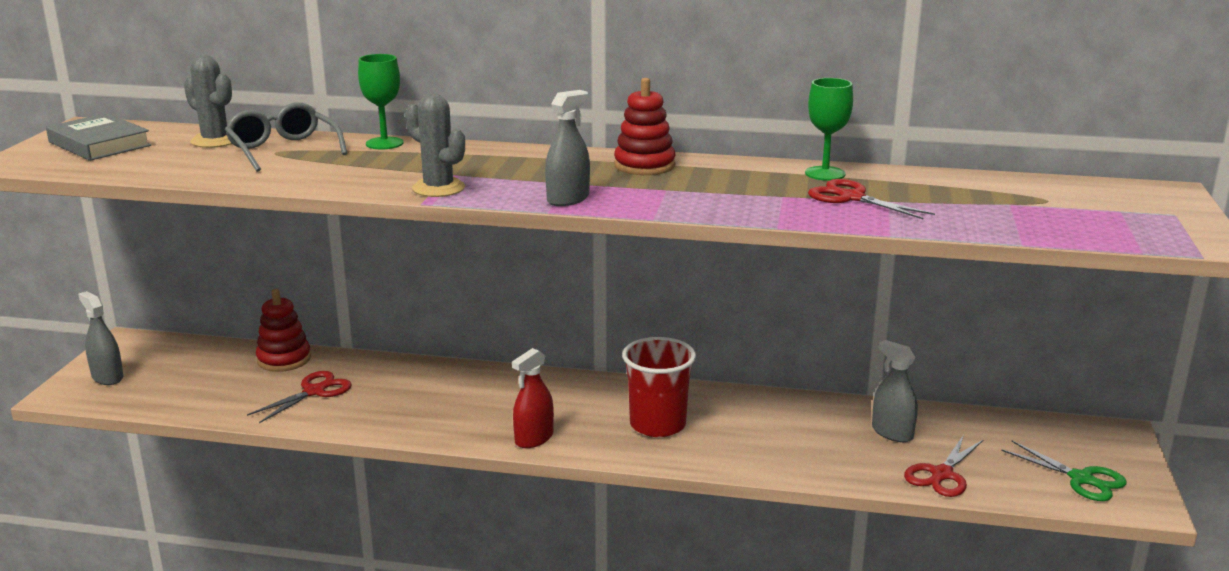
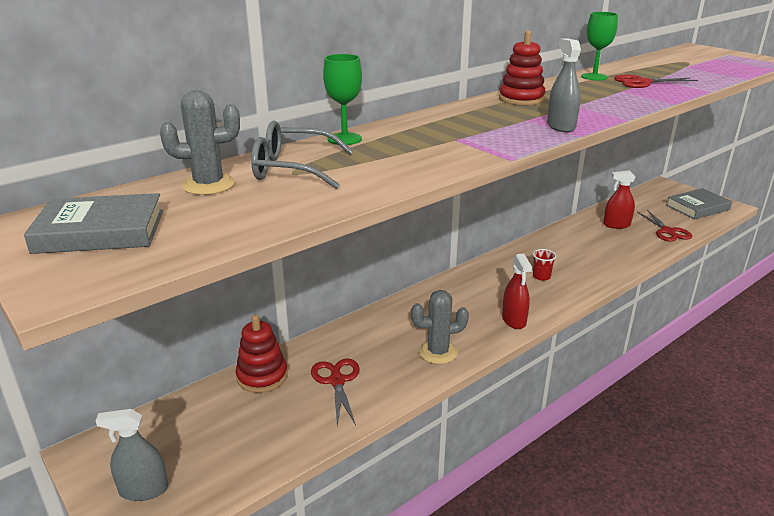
camera: 50 degrees left, 5 degrees up
grey cactus [405,94,465,197] -> grey cactus moved to [411,290,469,364]
red cup [622,337,696,437] -> red cup [533,249,556,281], size x0.46
grey spray bottle [872,340,918,442] -> red spray bottle [603,170,636,229]
green scissors [1001,441,1126,501] -> grey book [666,188,732,219]

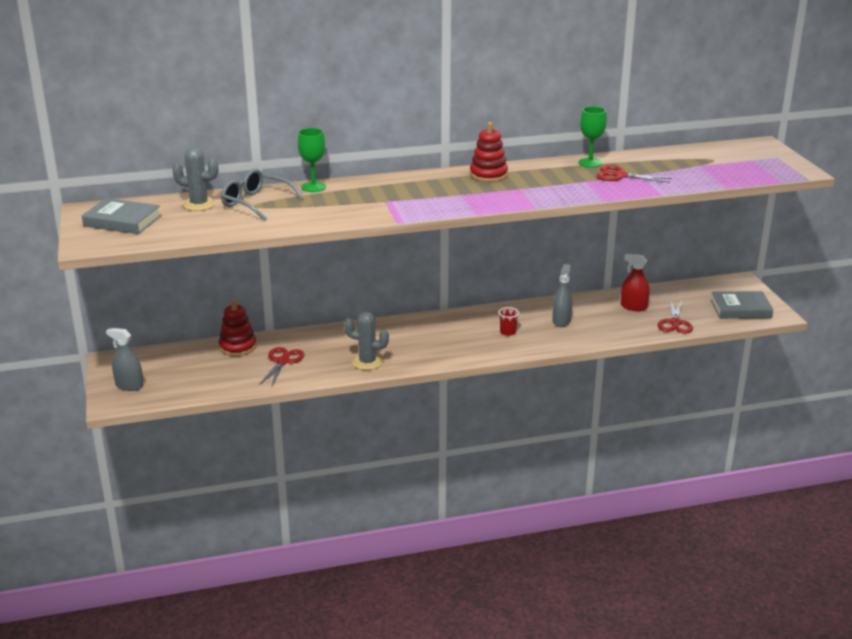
camera: 25 degrees right, 0 degrees up
red spray bottle [502,254,532,329] -> none
grey spray bottle [547,38,581,133] -> grey spray bottle moved to [552,264,572,327]

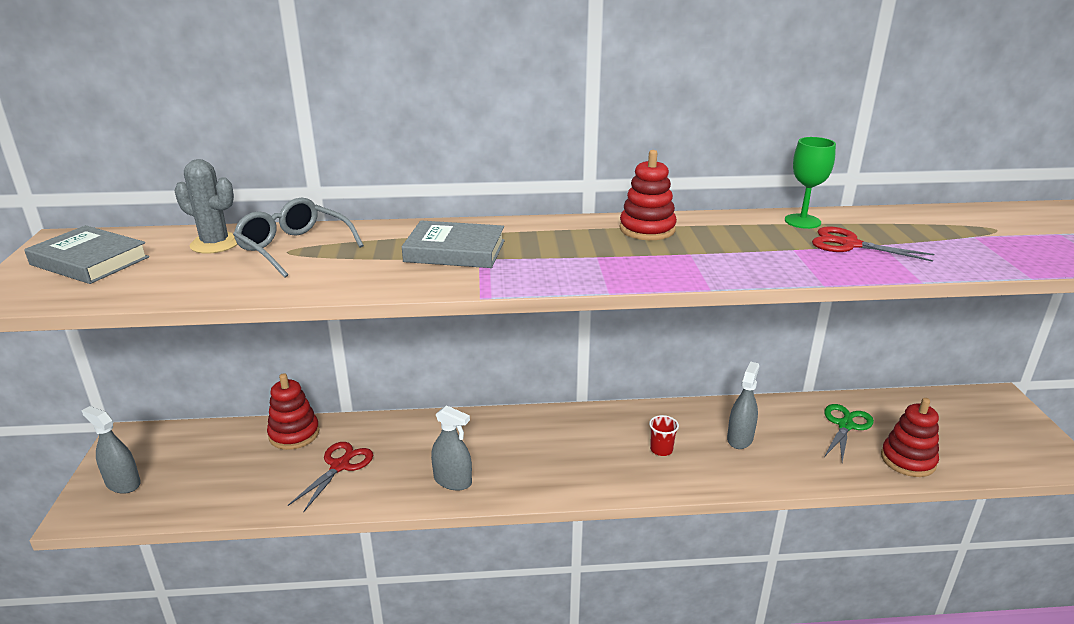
camera: 10 degrees right, 0 degrees up
green goblet [298,128,326,192] -> none
grey cactus [344,312,389,370] -> grey spray bottle [431,405,472,491]
red spray bottle [621,254,650,311] -> green scissors [824,404,874,462]
red scissors [657,300,693,334] -> red stacking toy [881,398,939,477]
grey book [710,291,773,319] -> grey book moved to [402,220,505,268]

